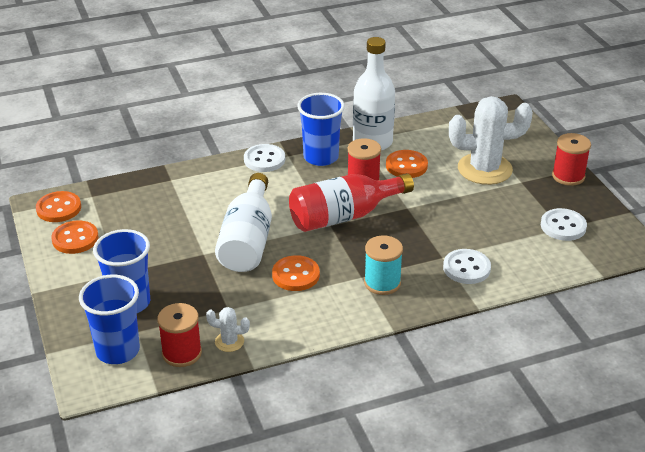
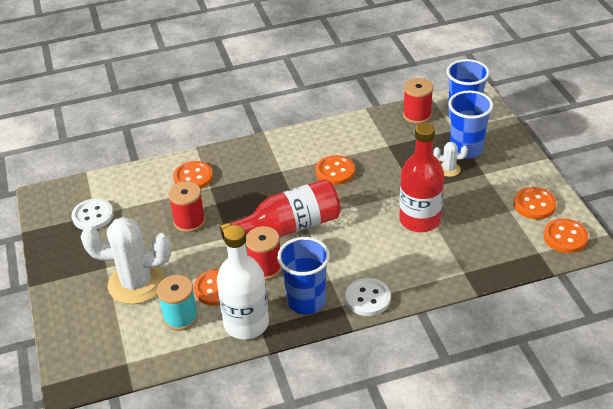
camera: 175 degrees left, 5 degrees up
white cactus [206,307,250,352] -> white cactus moved to [434,142,468,177]
white bottle [215,173,272,272] -> none
turquoise spool [364,235,403,295] -> turquoise spool moved to [157,275,198,331]
white button [443,249,491,284] -> orange button [173,161,213,189]
red spool [552,133,591,186] -> red spool moved to [168,181,205,232]
none -> red bottle [399,123,444,232]

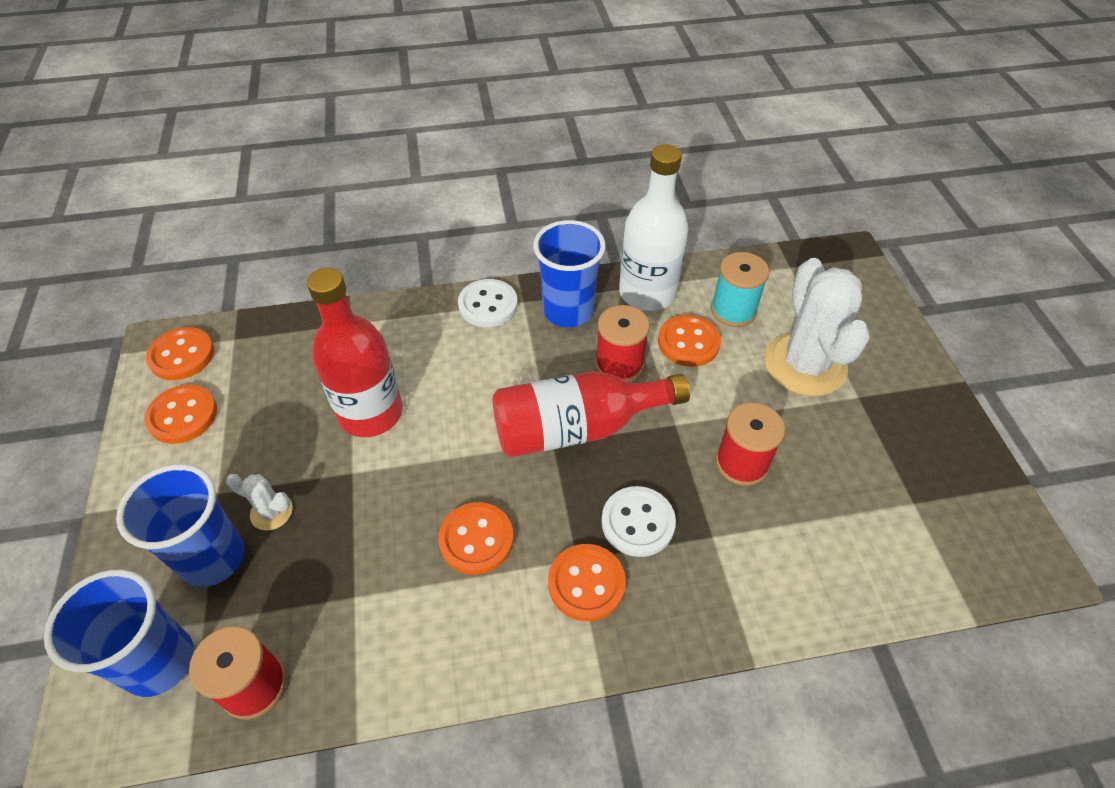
camera: 175 degrees left, 10 degrees up
white button [72,199,113,230] -> white button moved to [601,486,676,557]
white cactus [81,217,171,304] -> white cactus turned 75 degrees clockwise [764,258,870,396]
orange button [173,161,213,189] -> orange button moved to [548,544,626,621]

